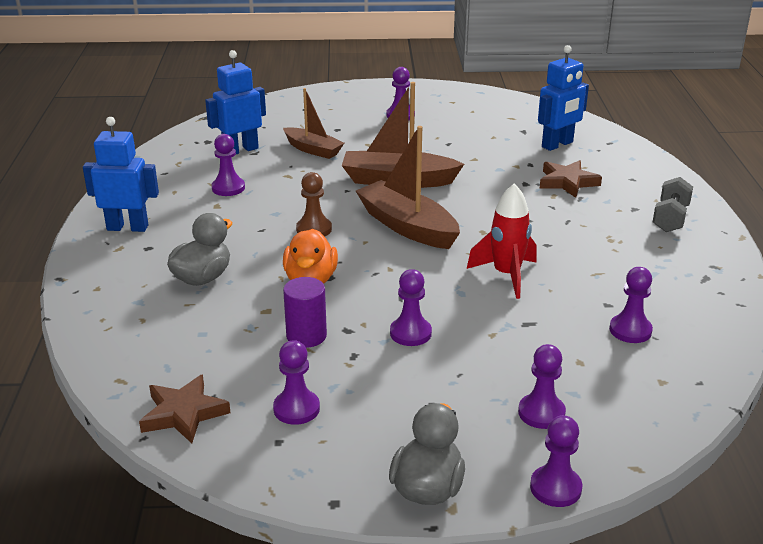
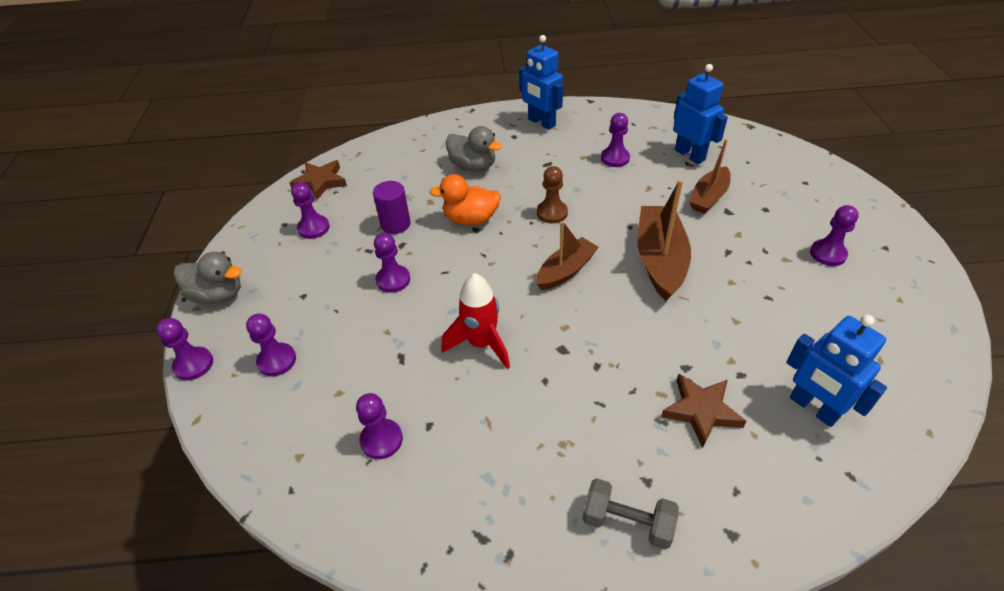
camera: 90 degrees right, 15 degrees up
blue robot [83,117,159,232] -> blue robot turned 135 degrees clockwise [519,35,563,130]
brown boat [356,126,460,249] -> brown boat [536,221,599,290], size x0.64

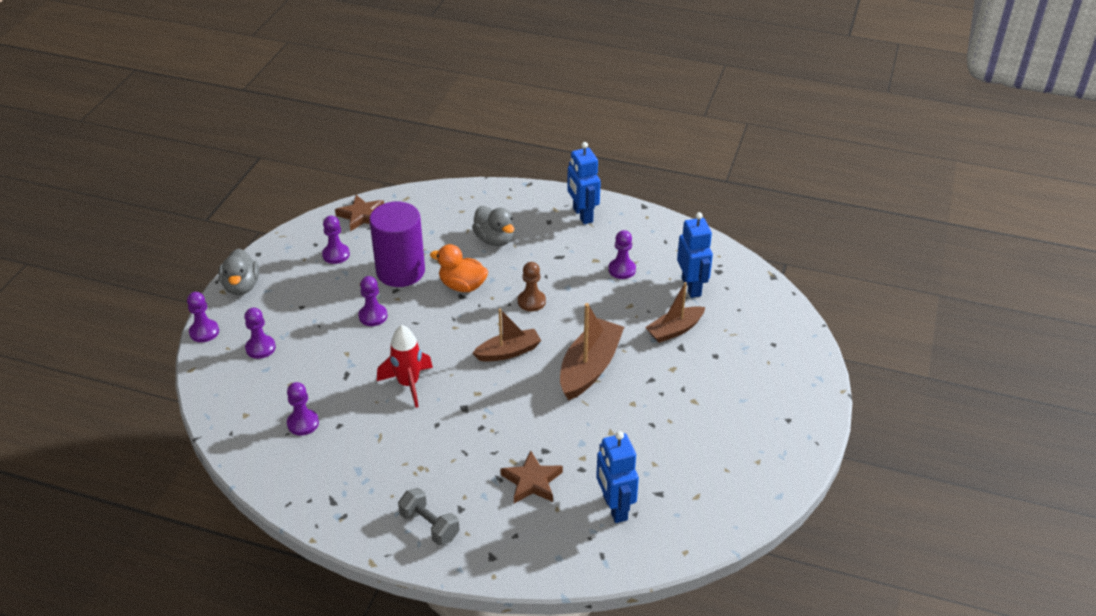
camera: 20 degrees right, 5 degrees down
grey duck [174,252,241,304] -> grey duck turned 45 degrees clockwise [219,249,259,295]
purple cylinder [373,181,411,234] -> purple cylinder [369,201,425,287], size x1.84
purple pawn [810,205,859,266] -> none

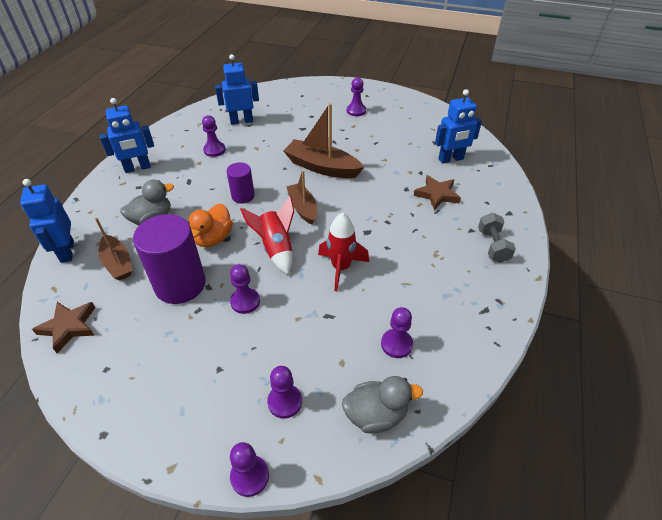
camera: 90 degrees left, 5 degrees up
grey duck [219,249,259,295] -> grey duck moved to [342,376,423,434]
purple pawn [322,216,350,264] -> purple pawn moved to [347,78,366,116]
grey dumbbell [398,488,460,545] -> grey dumbbell turned 45 degrees counterclockwise [478,213,516,263]
brown pawn [518,262,546,311] -> purple cylinder [226,162,255,204]
brown boat [645,282,705,343] -> brown boat moved to [95,217,132,280]
none -> blue robot [20,179,74,263]
none -> red rocket [240,196,294,275]

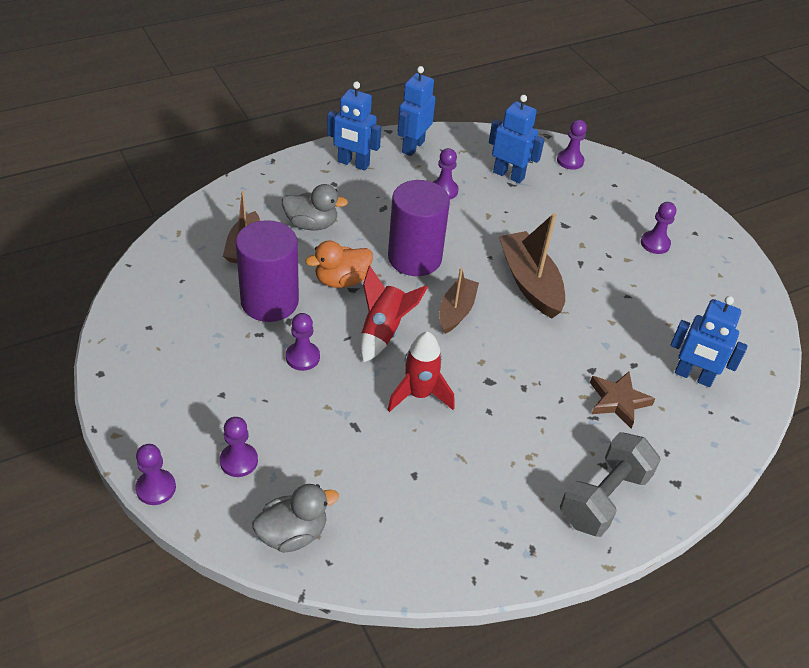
camera: 40 degrees right, 0 degrees up
blue robot [20,179,74,263] -> blue robot moved to [398,66,435,156]
brown star [32,302,95,353] -> none
purple cylinder [226,162,255,204] -> purple cylinder [388,180,450,276], size x1.84
grey duck [342,376,423,434] -> grey duck turned 60 degrees counterclockwise [252,484,339,553]
purple pawn [381,307,413,358] -> purple pawn moved to [557,120,587,170]
grey dumbbell [478,213,516,263] -> grey dumbbell [560,432,661,537], size x1.54

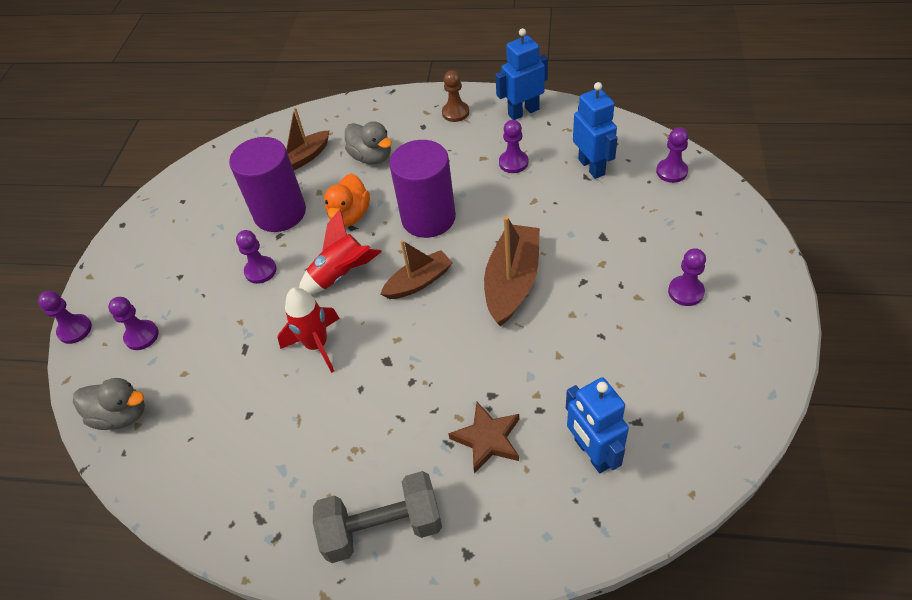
camera: 45 degrees right, 5 degrees up
orange duck [305,240,373,288] -> orange duck turned 90 degrees counterclockwise [324,173,370,227]
blue robot [327,81,381,171] -> brown pawn [442,70,469,122]

